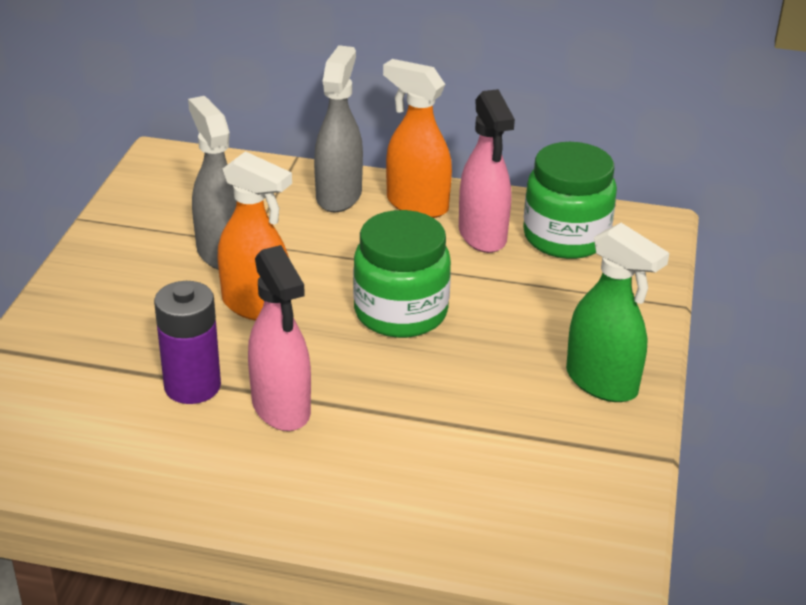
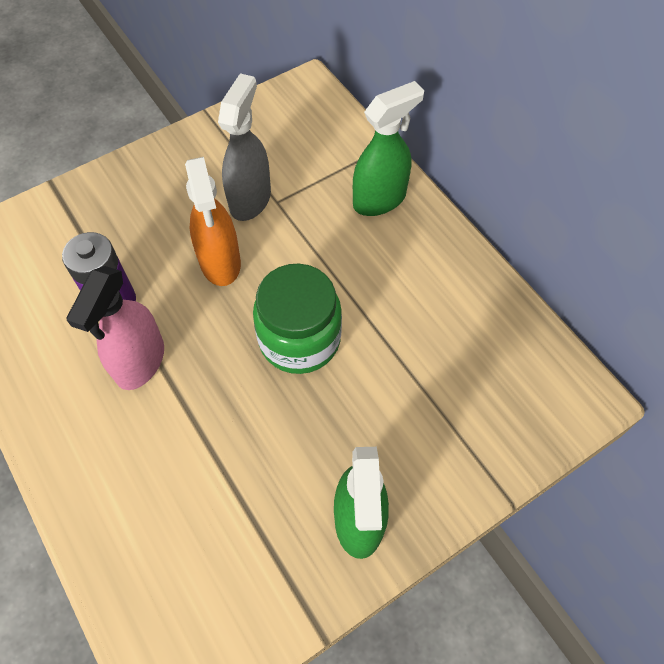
camera: 45 degrees right, 25 degrees up
grey spray bottle [314,45,363,212] -> green spray bottle [353,81,424,216]
orange spray bottle [383,59,452,218] -> none
pink spray bottle [459,89,515,253] -> none
green jar [523,142,617,259] -> none

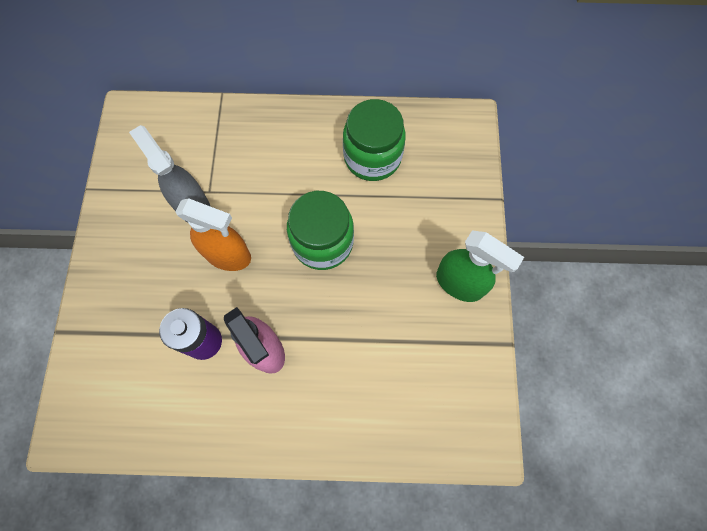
camera: 55 degrees left, 10 degrees up
green spray bottle [353,81,424,216] -> none
none -> green jar [343,99,406,181]

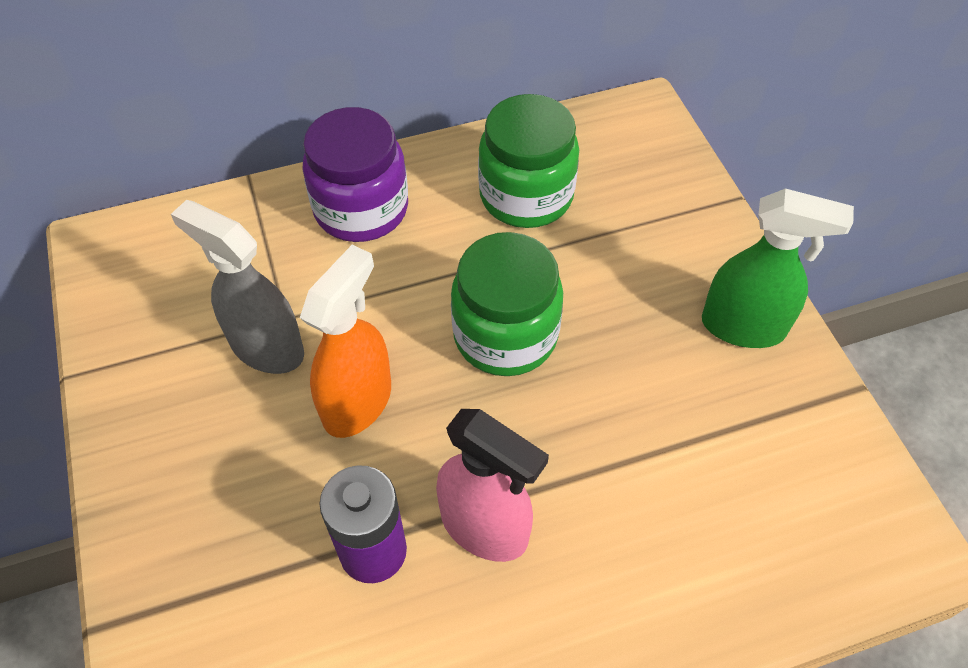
camera: 20 degrees left, 15 degrees down
orange spray bottle [176,198,251,271] -> orange spray bottle turned 60 degrees counterclockwise [300,245,391,438]
none -> purple jar [302,107,408,242]

